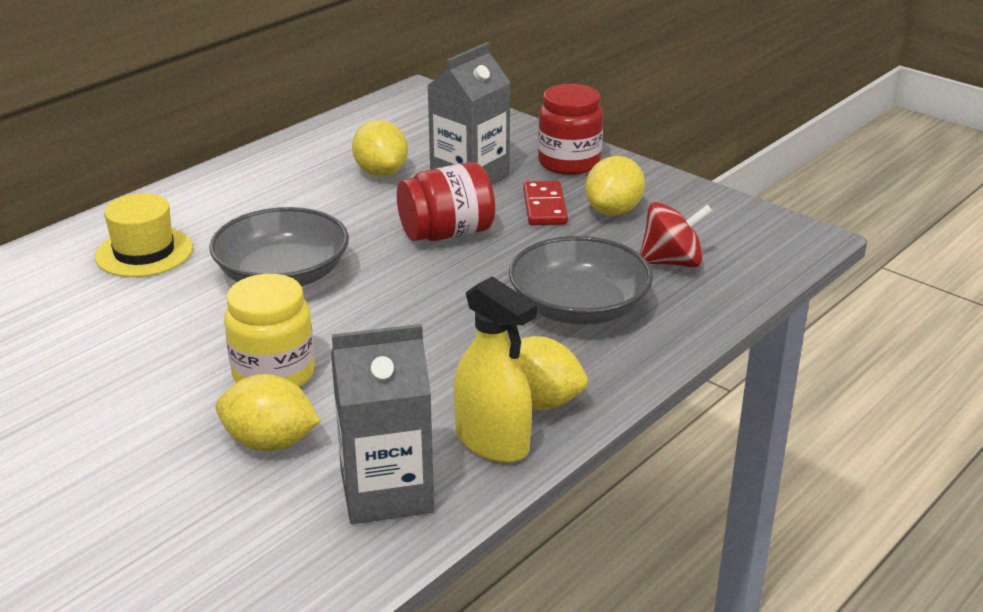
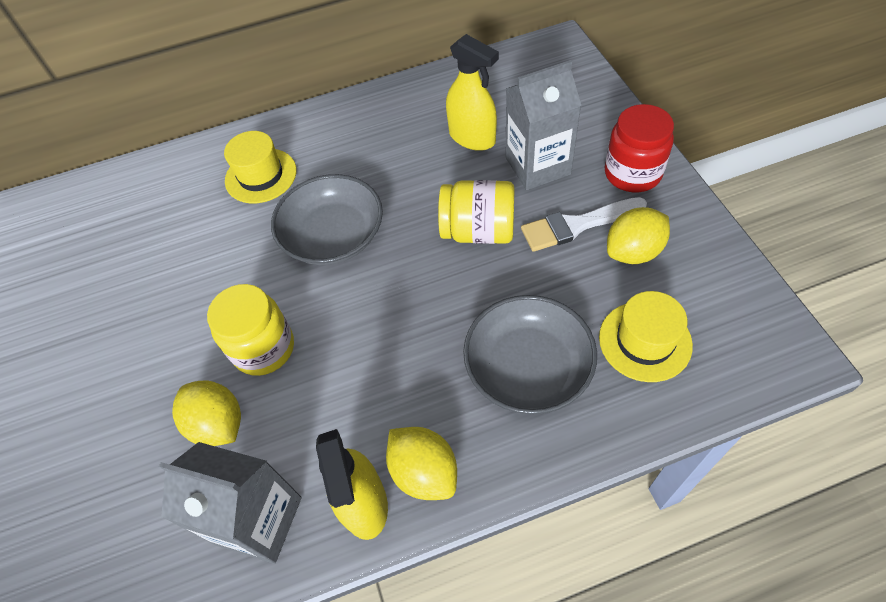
camera: 35 degrees right, 25 degrees up
yellow lemon [352,120,408,177] -> yellow spray bottle [446,34,499,151]
red jar [397,162,495,241] -> yellow jar [438,180,515,244]
red domino [523,181,568,225] -> white brush [521,197,647,252]
red spinning top [640,202,713,268] -> yellow hat [599,291,693,382]

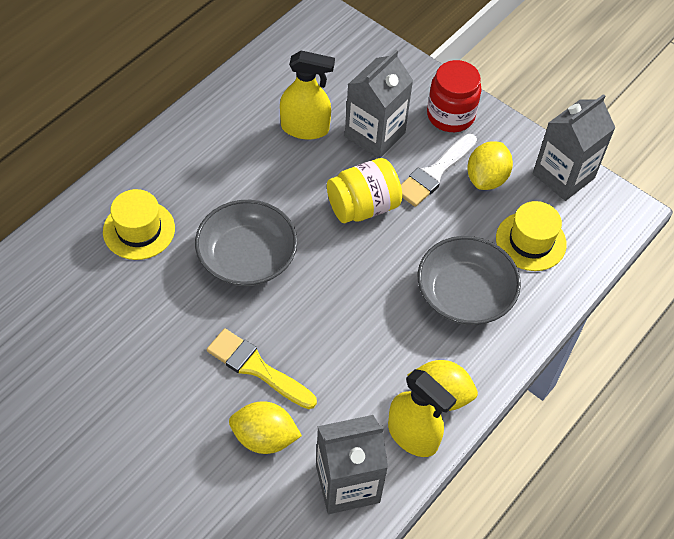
camera: 40 degrees left, 0 degrees up
yellow jar [207,284,294,376] -> yellow brush [207,329,317,409]
none -> grey carton [533,94,616,201]

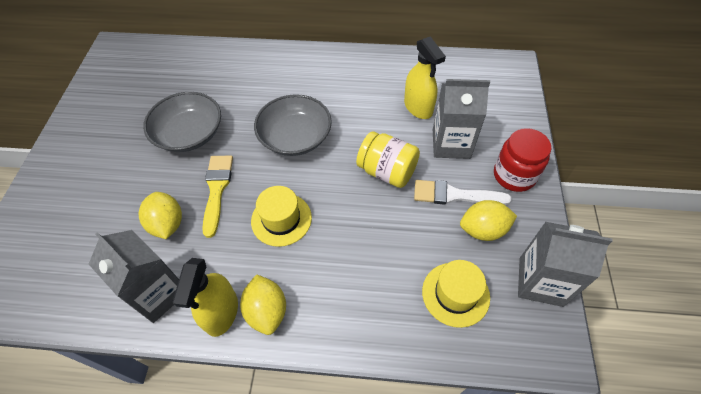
camera: 60 degrees right, 0 degrees up
yellow hat [103,189,175,260] -> yellow hat moved to [251,186,312,247]
grey bowl [418,236,521,325] -> grey bowl moved to [143,92,221,152]

